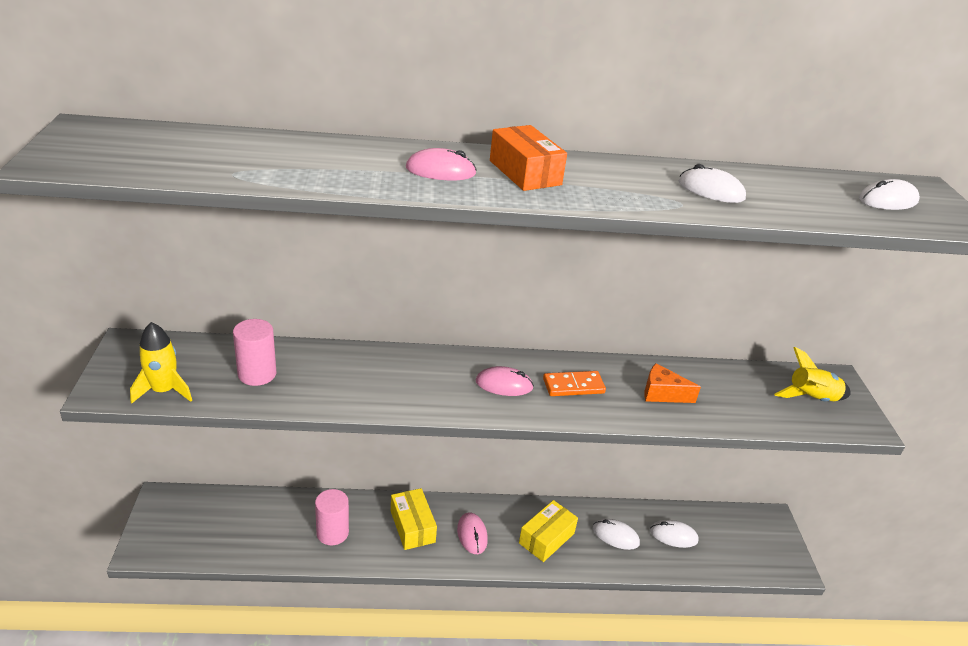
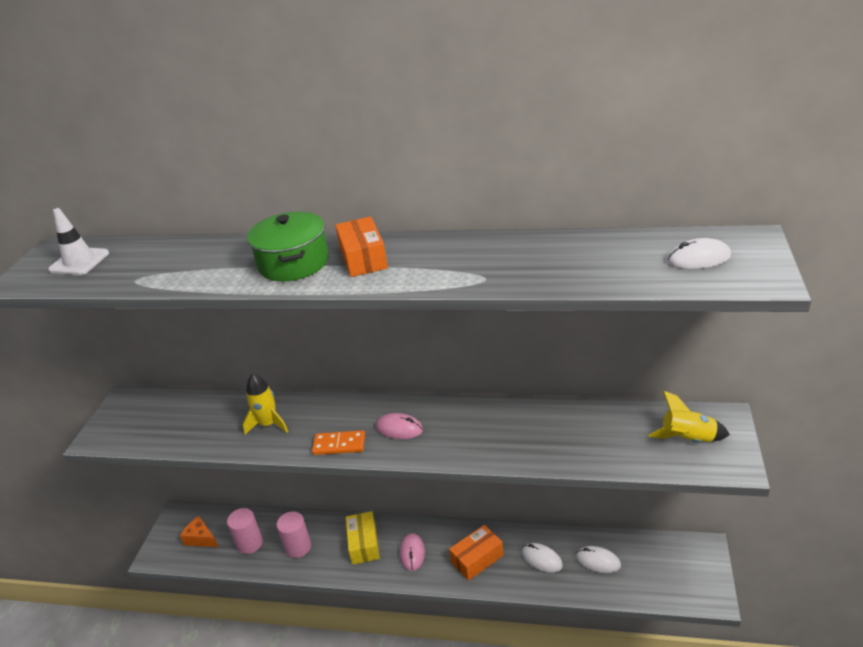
camera: 20 degrees right, 0 degrees up
yellow rocket [130,322,192,404] -> yellow rocket moved to [243,374,288,434]
pink cylinder [233,319,276,386] -> pink cylinder moved to [227,508,263,554]
pink mouse [406,148,476,180] -> green pot [247,212,329,282]
yellow box [519,500,578,562] -> orange box [449,525,504,581]
orange domino [543,371,606,396] -> orange domino moved to [312,430,365,455]
orange cheese [644,363,701,403] -> orange cheese moved to [180,516,218,547]
white mouse [679,164,746,203] -> none
none -> white traffic cone [48,208,109,275]

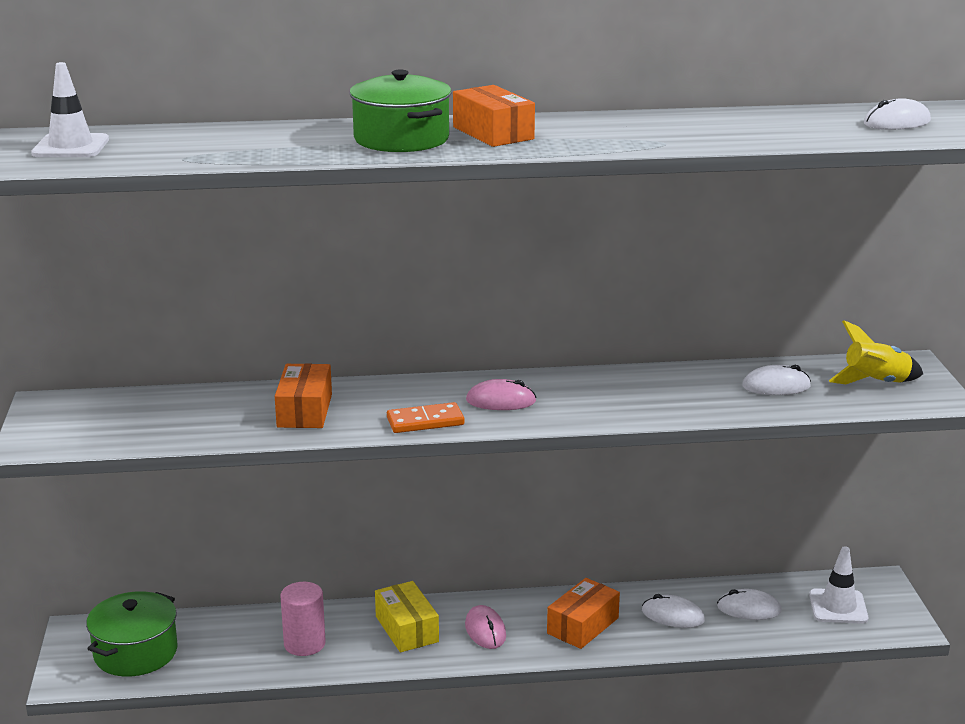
camera: 20 degrees left, 10 degrees down
orange cheese [180,516,218,547] -> green pot [86,591,178,677]
pink cylinder [227,508,263,554] -> none
yellow rocket [243,374,288,434] -> orange box [275,363,332,428]
none -> white mouse [742,365,811,395]
none -> white traffic cone [809,546,868,624]

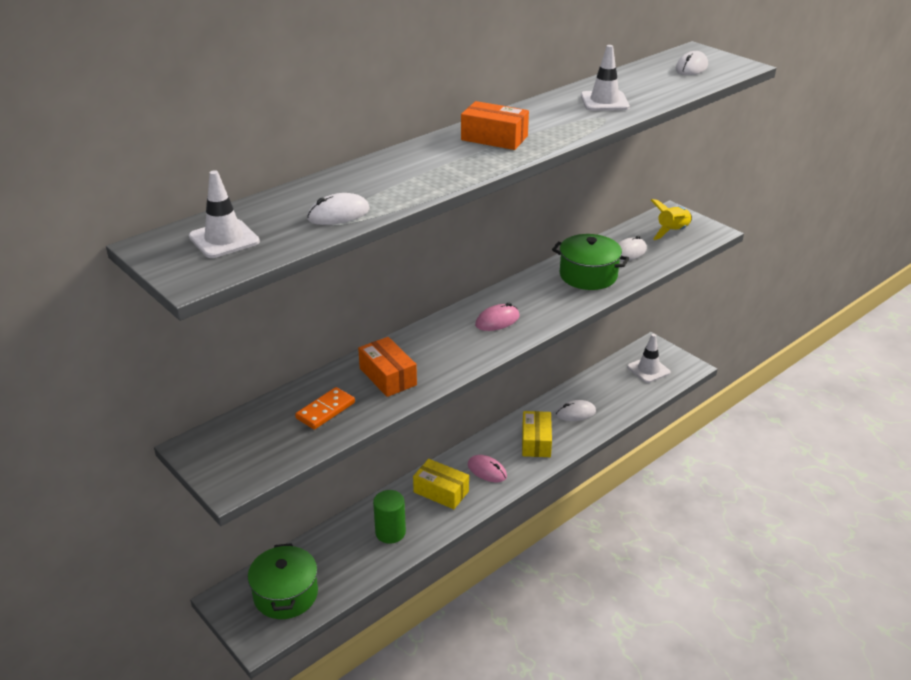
camera: 35 degrees left, 10 degrees up
pink cylinder [280,582,326,656] -> green cylinder [373,490,406,544]
green pot [349,70,451,152] -> green pot moved to [552,234,629,290]
orange domino [387,402,464,433] -> orange domino moved to [295,387,355,430]
orange box [547,578,620,649] -> yellow box [522,411,552,457]
white mouse [717,589,782,620] -> white mouse moved to [307,193,370,225]
none -> white traffic cone [581,45,630,111]

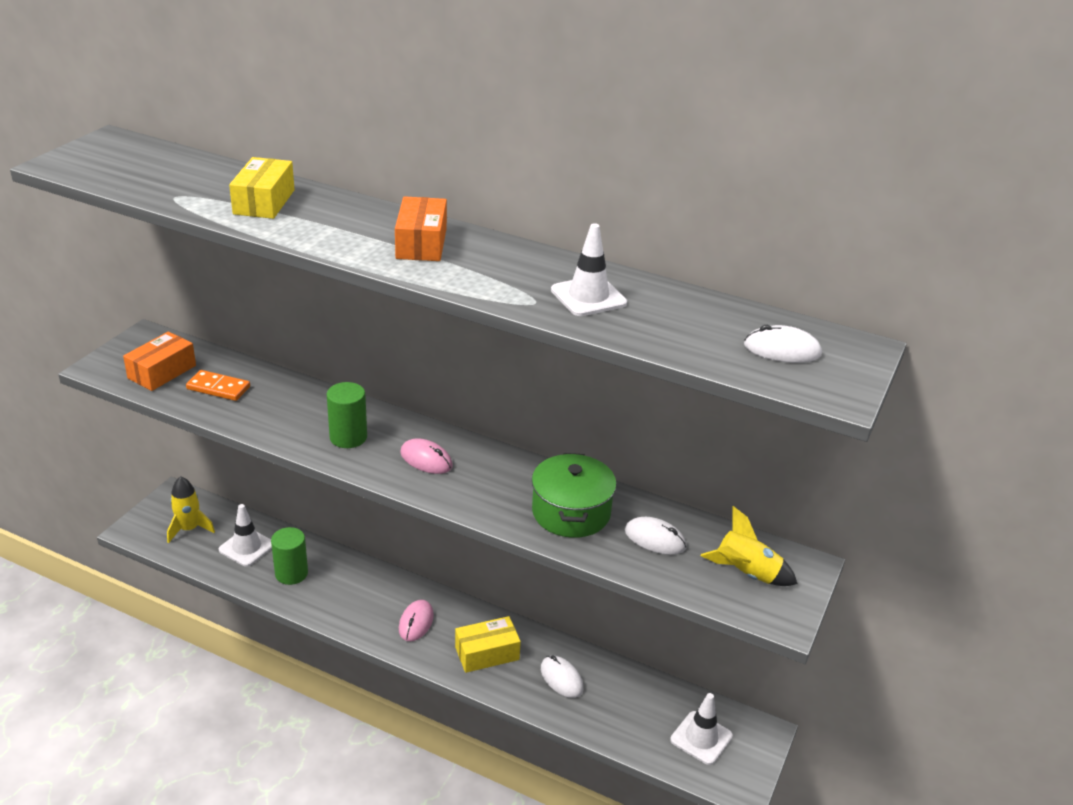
camera: 65 degrees right, 0 degrees up
white traffic cone [189,170,260,258] -> white traffic cone moved to [219,504,272,567]
green pot [248,543,318,619] -> yellow rocket [167,476,215,543]
white mouse [307,193,370,225] -> none
orange box [358,337,417,397] -> orange box moved to [123,331,196,391]
yellow box [413,459,469,509] -> yellow box moved to [229,157,295,219]
none -> green cylinder [327,382,367,448]

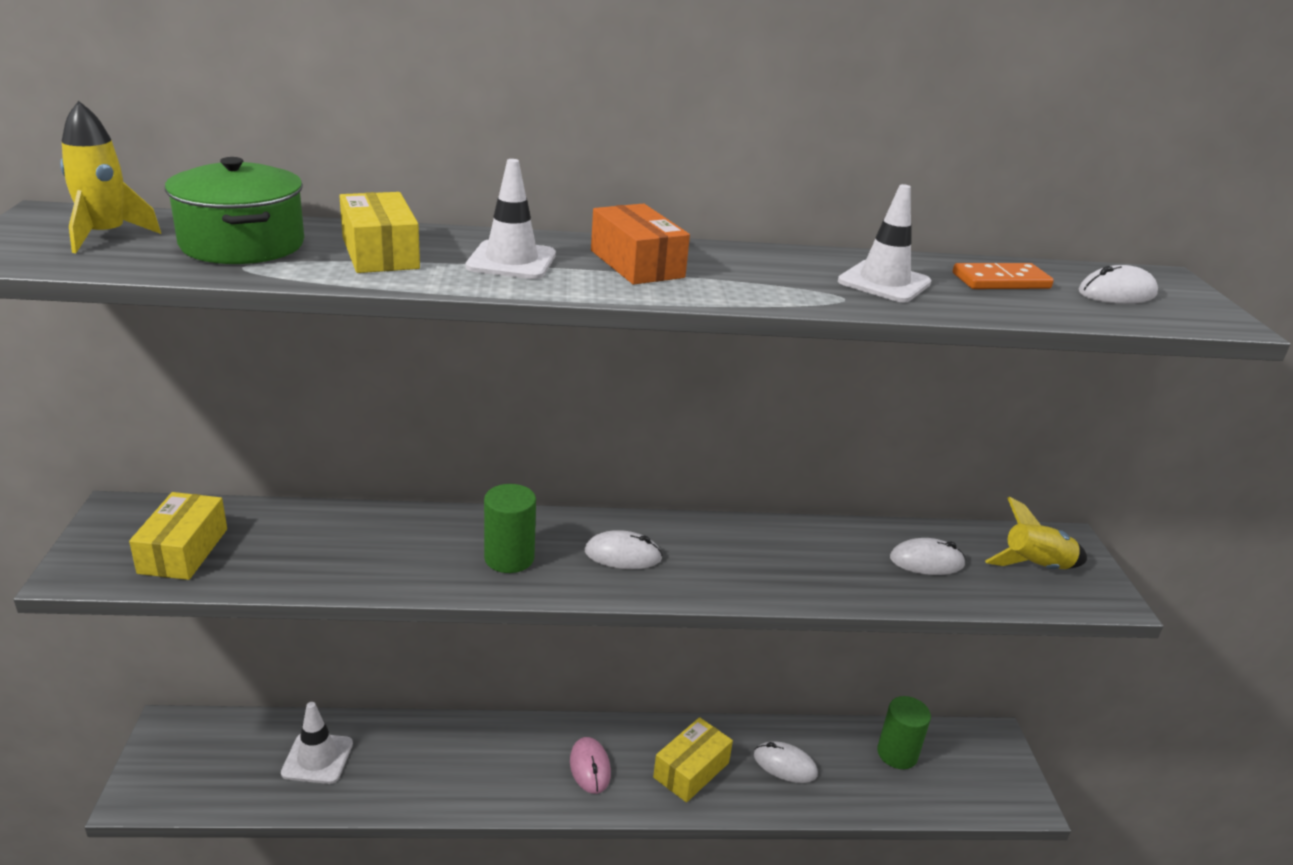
camera: 30 degrees left, 5 degrees down
orange box [123,331,196,391] -> yellow box [129,492,227,580]
yellow rocket [167,476,215,543] -> yellow rocket moved to [60,101,161,253]
orange domino [186,370,250,401] -> orange domino moved to [953,263,1054,289]
green cylinder [271,527,308,585] -> green cylinder moved to [877,696,931,769]
pink mouse [400,438,453,474] -> white mouse [585,530,663,569]
green pot [532,453,617,538] -> green pot moved to [165,157,304,264]
white traffic cone [670,693,733,765] -> white traffic cone moved to [466,159,556,279]

